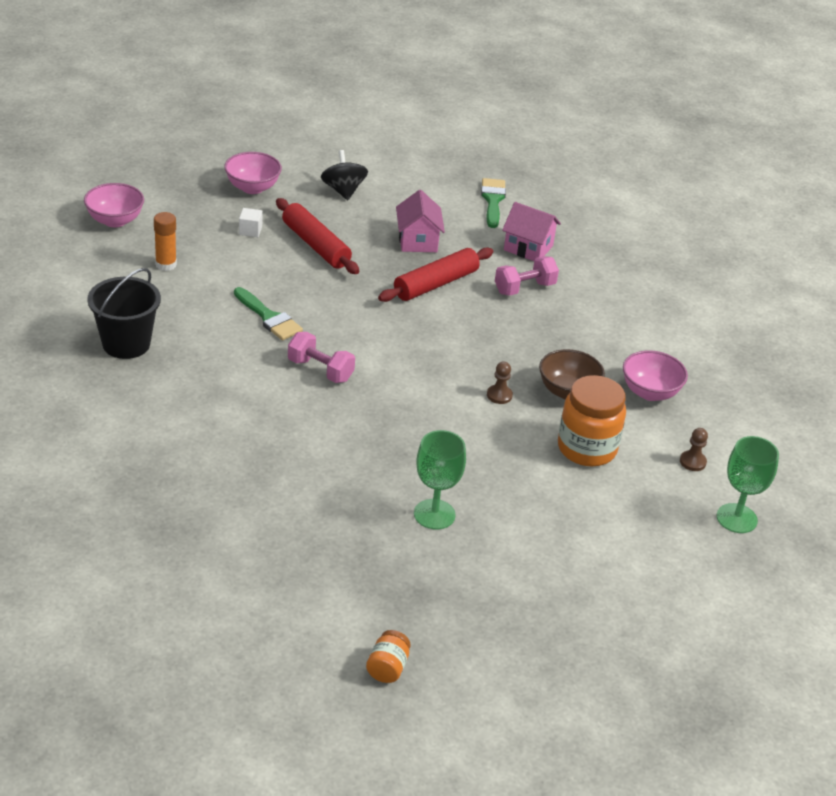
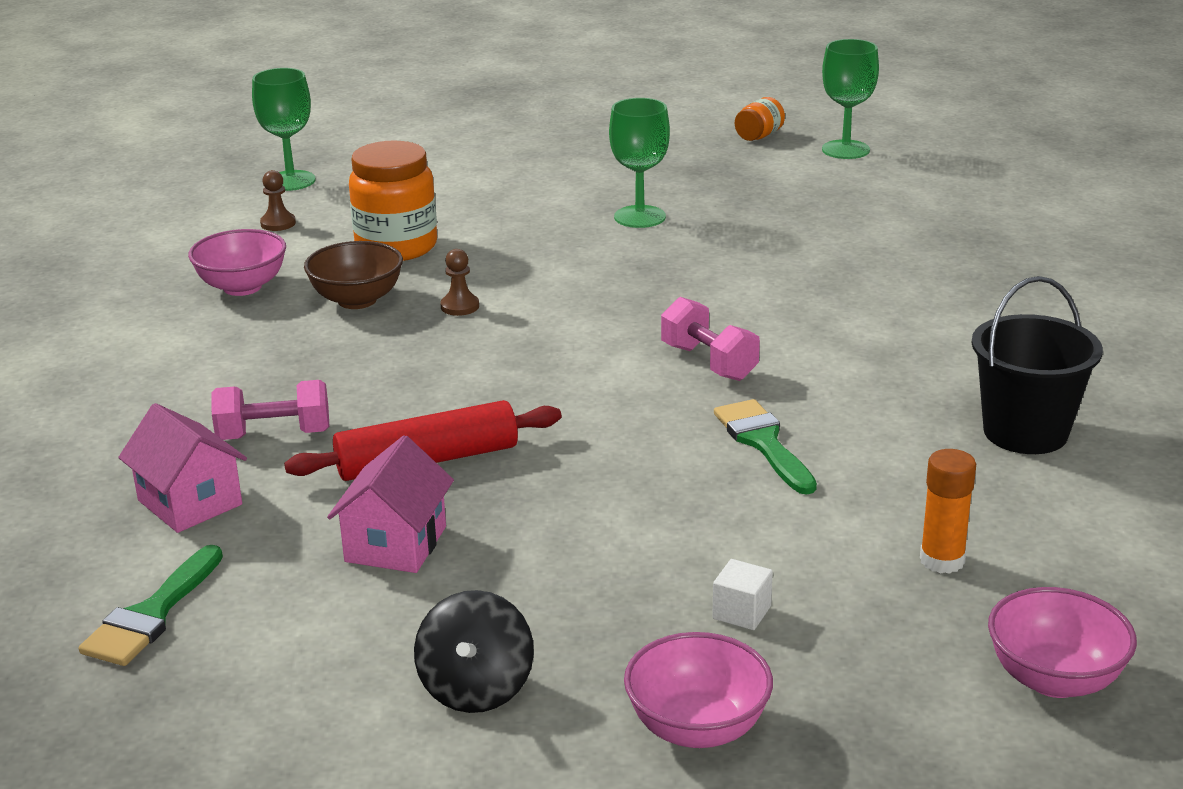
camera: 155 degrees left, 10 degrees down
red rolling pin [276,198,359,274] -> none
none -> green goblet [822,39,879,159]

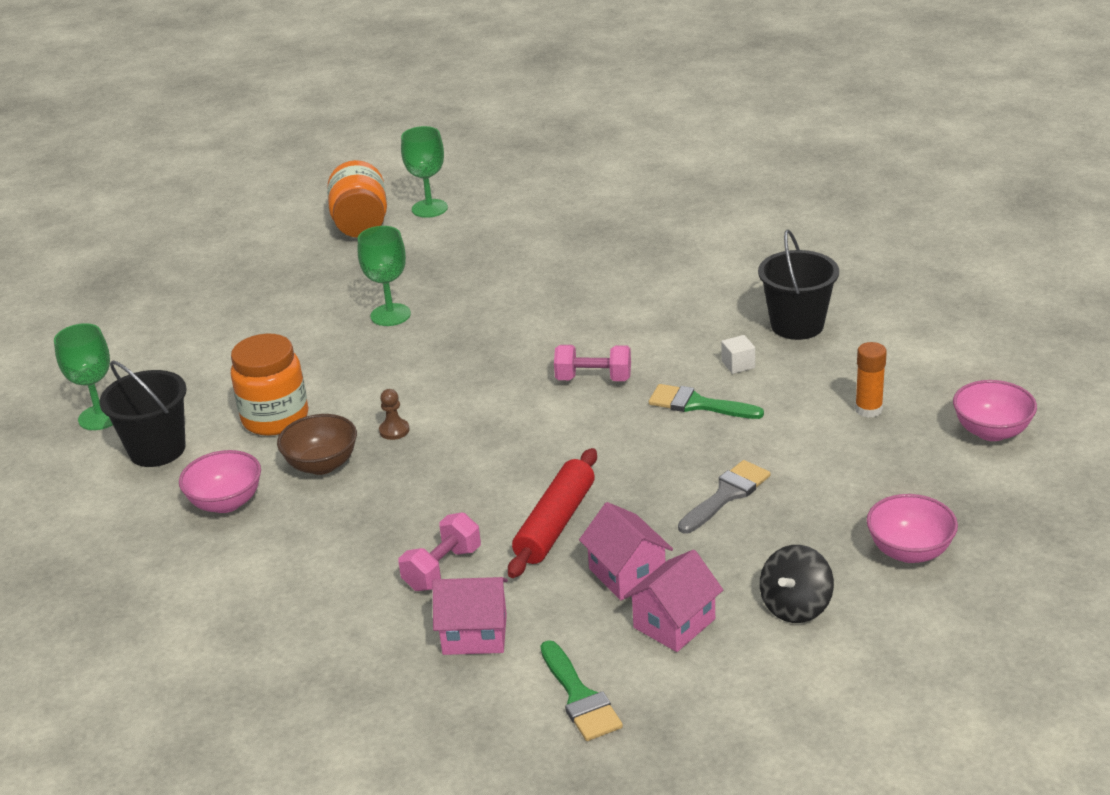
camera: 45 degrees left, 5 degrees up
brown pawn [260,170,296,231] -> black bucket [99,360,187,467]
black spinning top [414,590,534,713] -> black spinning top turned 75 degrees clockwise [760,545,834,623]
white cube [712,559,773,630] -> white cube moved to [721,335,755,374]
orange jar [735,97,785,141] -> orange jar [327,160,387,238], size x2.02
none -> pink house [624,549,723,652]
none -> grey brush [678,460,771,534]

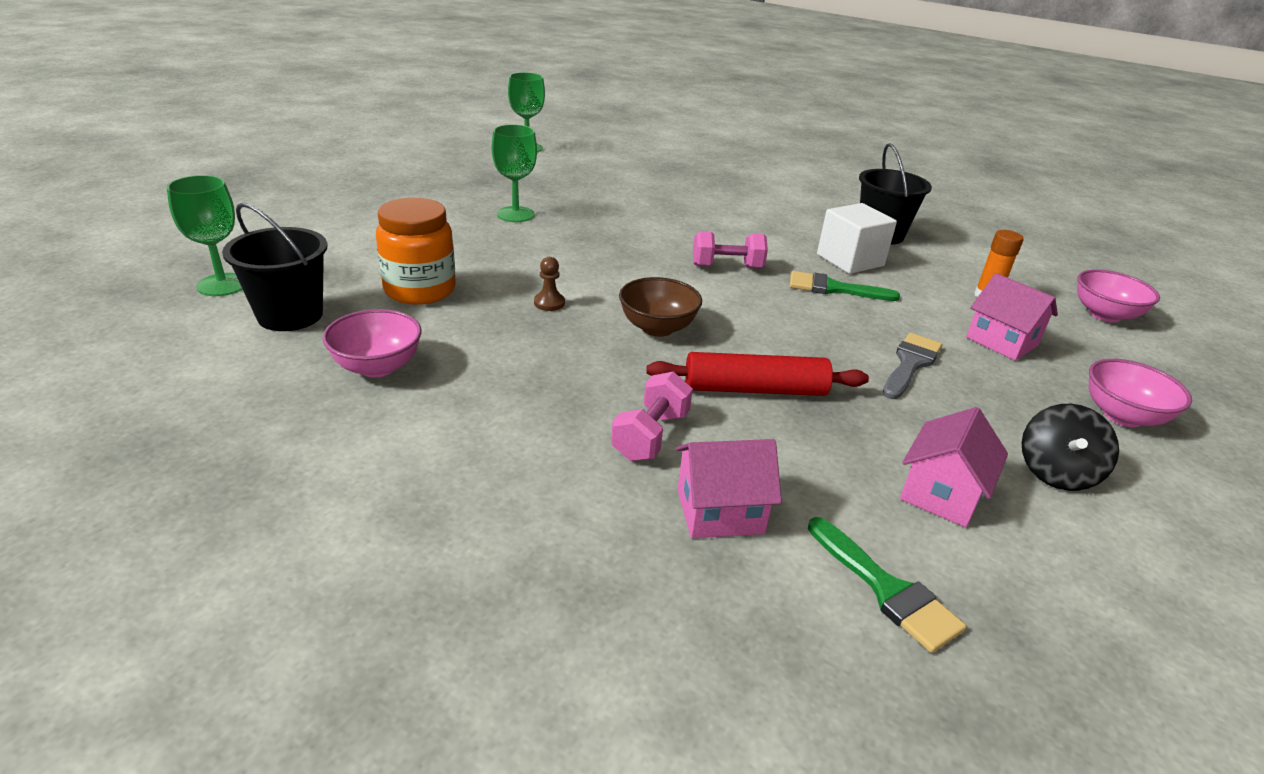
camera: 15 degrees left, 0 degrees up
brown bowl [277,414,357,475] -> brown bowl moved to [619,277,702,337]
orange jar [327,160,387,238] -> none
red rolling pin [508,448,597,578] -> red rolling pin turned 75 degrees clockwise [646,352,869,396]
pink house [579,502,673,600] -> pink house moved to [966,273,1058,361]
white cube [721,335,755,374] -> white cube [817,203,897,274], size x2.11

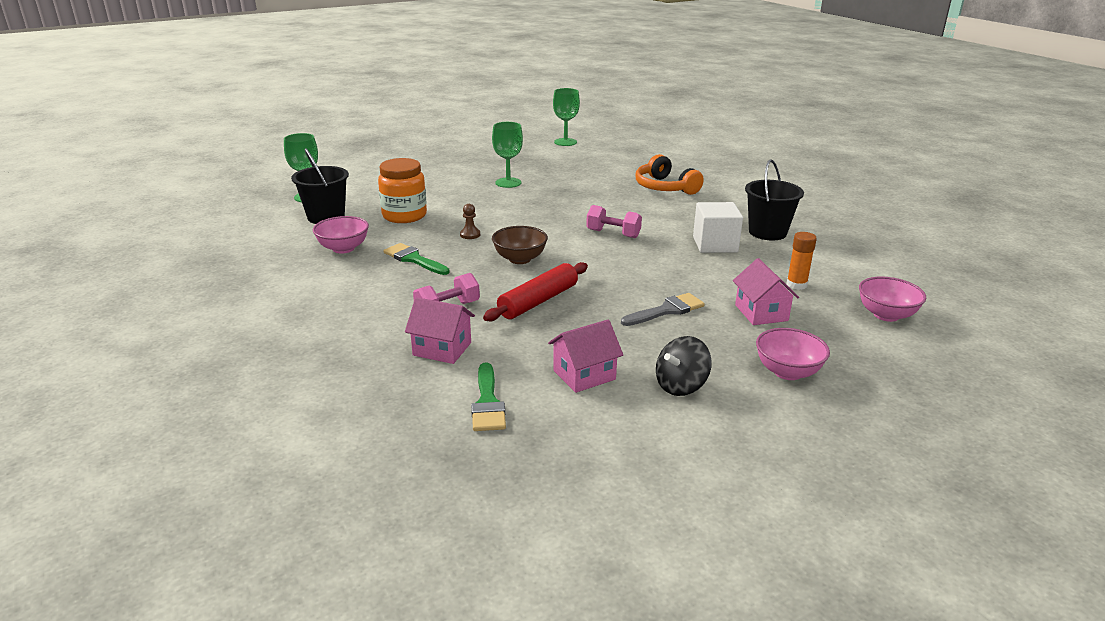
camera: 30 degrees right, 5 degrees down
red rolling pin [646,352,869,396] -> red rolling pin turned 75 degrees counterclockwise [483,262,588,321]
green brush [790,271,900,301] -> green brush moved to [384,243,450,275]
none -> orange headphones [635,154,704,195]

